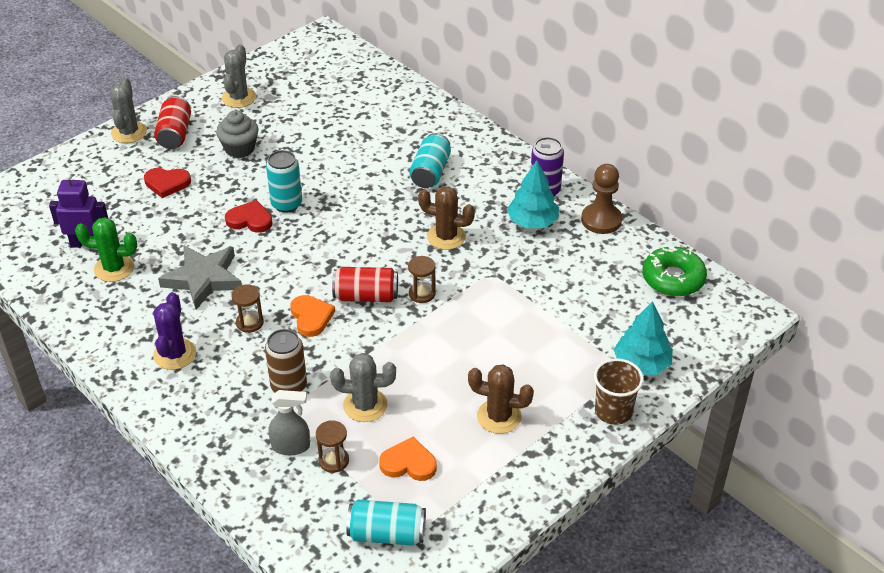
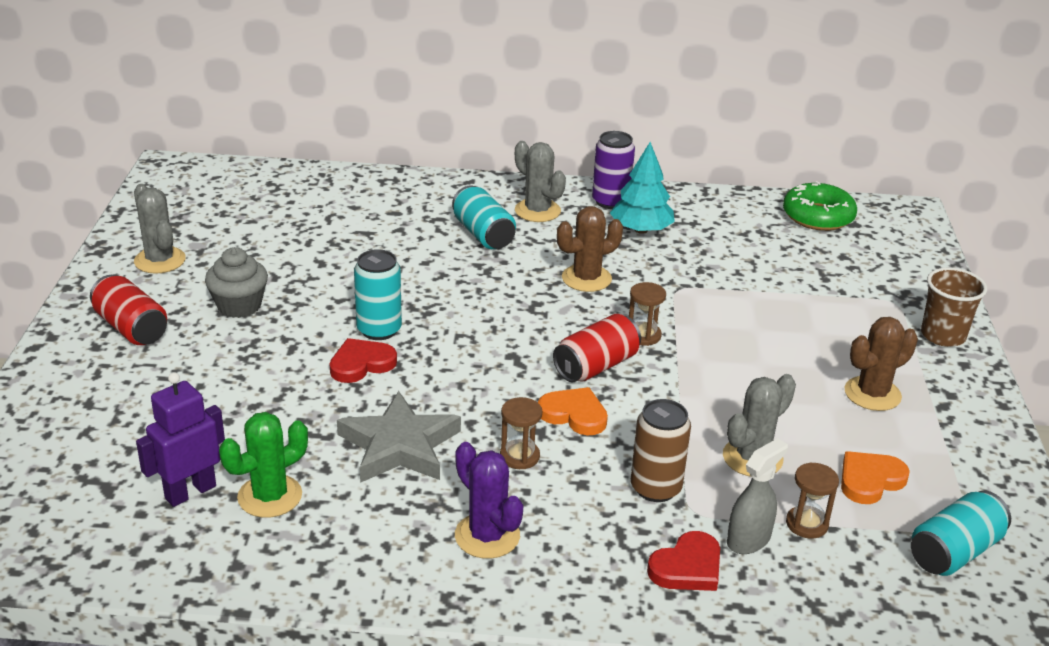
camera: 45 degrees left, 10 degrees down
grey cactus [110,78,147,143] -> grey cactus moved to [515,141,566,222]
red heart [144,168,191,198] -> red heart moved to [647,531,720,591]
brown pawn [581,164,622,234] -> none
turquoise tree [614,301,673,375] -> none

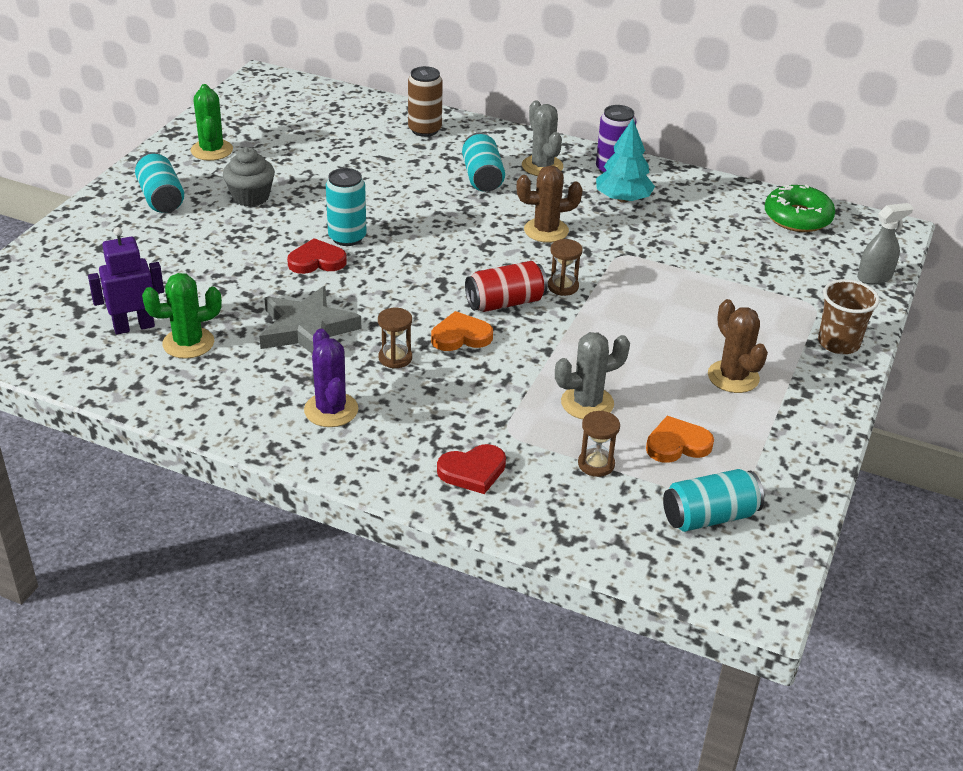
camera: 20 degrees right, 5 degrees up
red can [90,275,167,345] -> turquoise can [135,152,184,213]
grey cactus [134,184,186,274] -> green cactus [191,84,233,161]
orange heart [538,387,608,435] -> orange heart turned 60 degrees counterclockwise [431,311,493,351]
brown can [631,399,691,502] -> brown can moved to [408,66,443,137]
grey spray bottle [727,438,788,554] -> grey spray bottle moved to [857,203,914,285]
brown cactus [845,317,918,411] -> brown cactus turned 75 degrees clockwise [708,299,768,393]

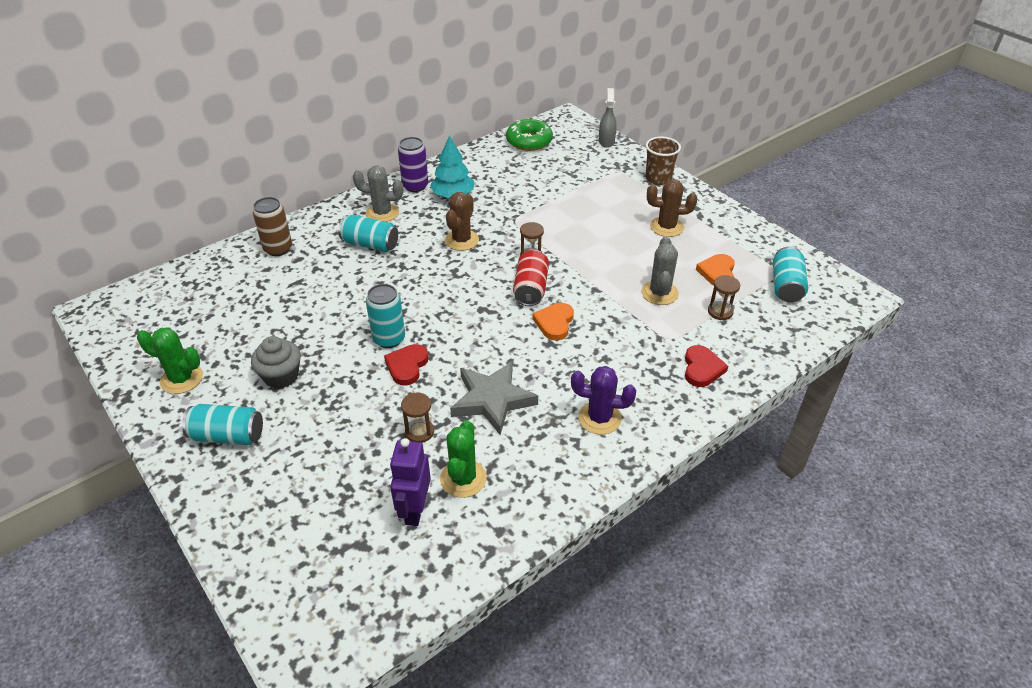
camera: 60 degrees left, 5 degrees up
brown hourglass [378,308,412,369] -> brown hourglass moved to [401,392,434,443]

